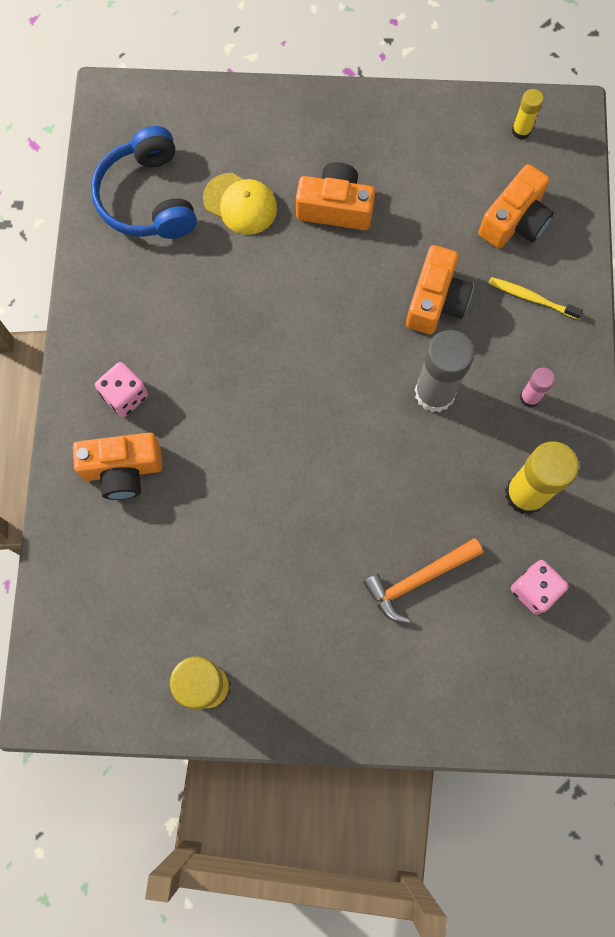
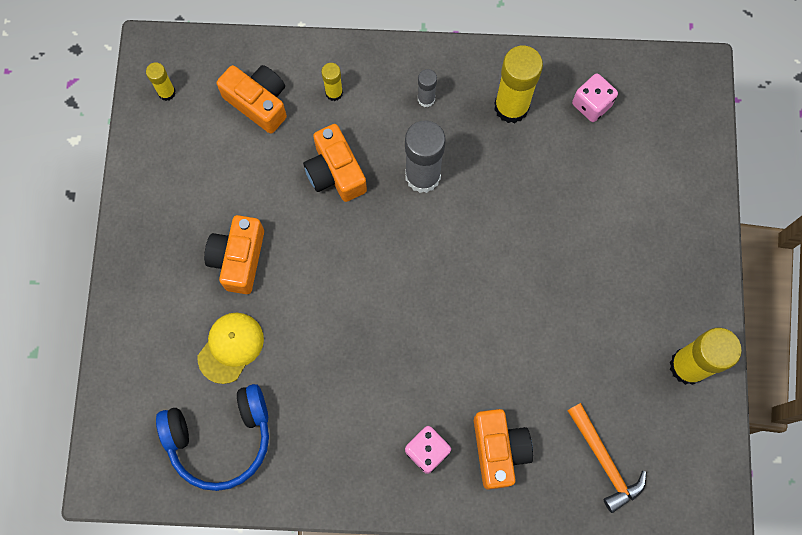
camera: 90 degrees left, 0 degrees up
orange hammer [363,538,483,623] -> orange hammer moved to [567,403,647,513]
orange camera [406,245,473,334] -> orange camera turned 135 degrees counterclockwise [303,124,367,202]
yellow toothbrush [489,277,583,319] -> yellow glue stick [321,63,343,101]
pink glue stick [520,367,555,407] -> grey glue stick [418,69,437,107]

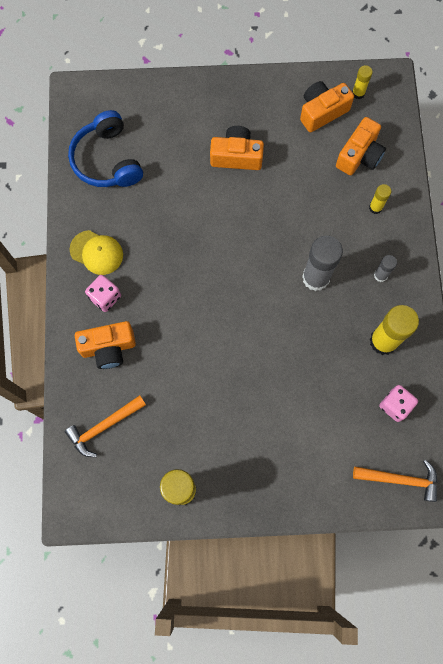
camera: 85 degrees right, 0 degrees up
yellow cap [198,313,264,384] -> yellow cap moved to [70,230,123,275]
orange camera [303,124,367,202] -> orange camera moved to [300,81,354,132]
none -> orange hammer [353,460,438,502]

